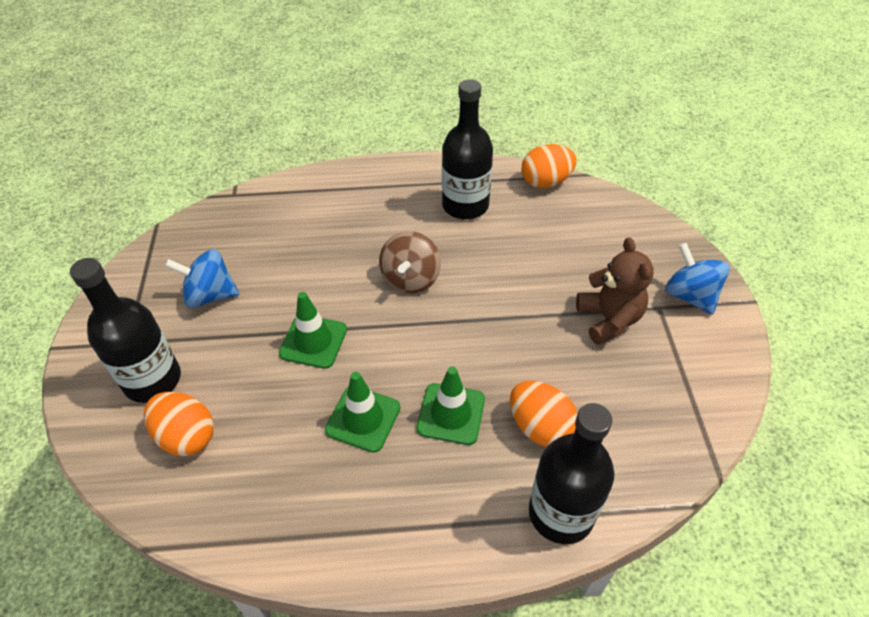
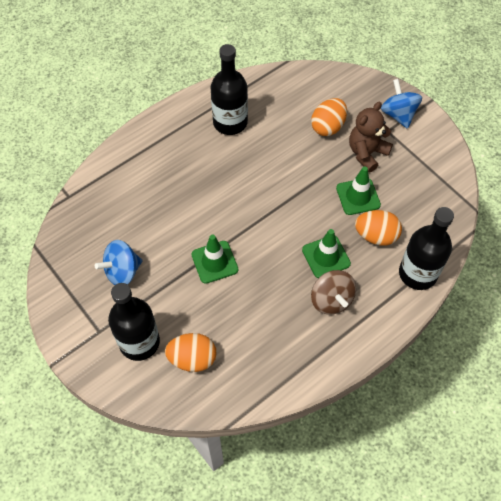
camera: 35 degrees left, 10 degrees up
green traffic cone [325,372,400,453] -> green traffic cone moved to [336,166,381,215]
brown spinning top [379,231,441,293] -> brown spinning top moved to [311,270,356,315]
orange egg [521,144,577,188] -> orange egg moved to [311,98,347,136]
brown teddy bear [576,237,654,345] -> brown teddy bear turned 90 degrees counterclockwise [349,101,393,172]
blue spinning top [665,243,730,315] -> blue spinning top turned 45 degrees clockwise [381,79,422,129]

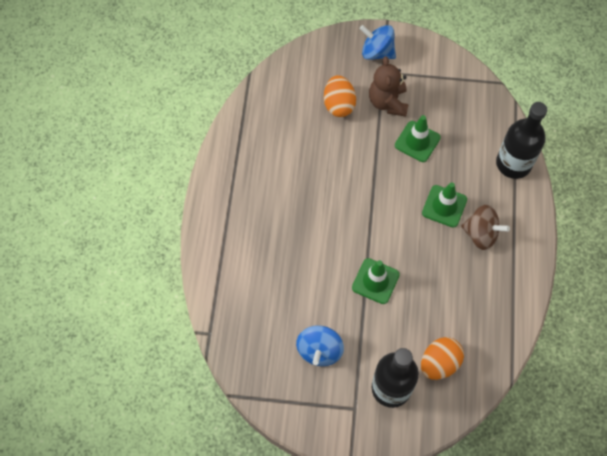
camera: 45 degrees left, 5 degrees up
black bottle [211,44,248,135] -> none
orange egg [355,210,402,246] -> none

